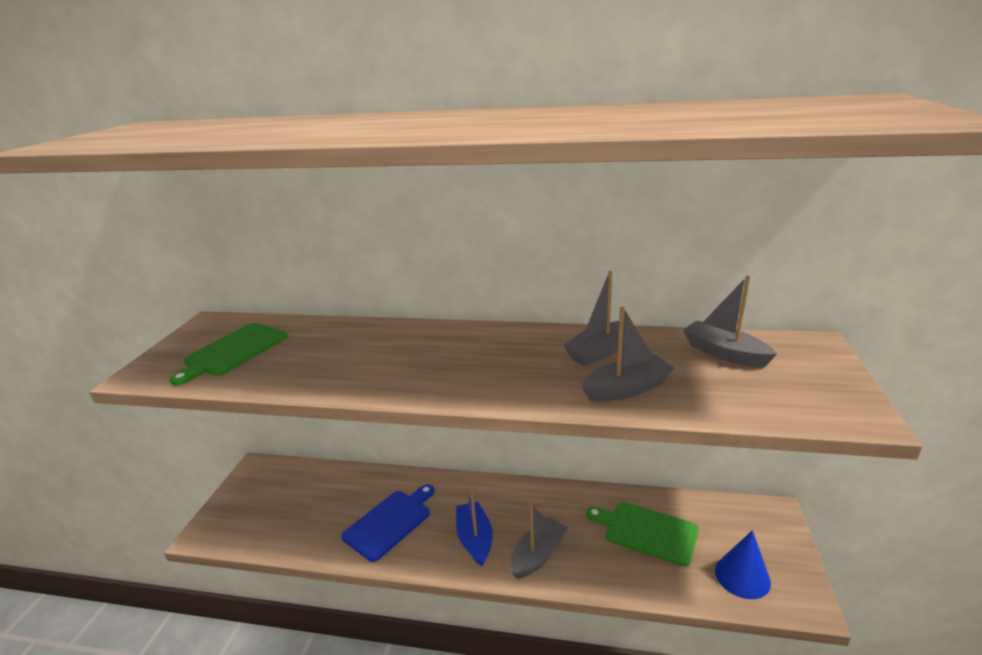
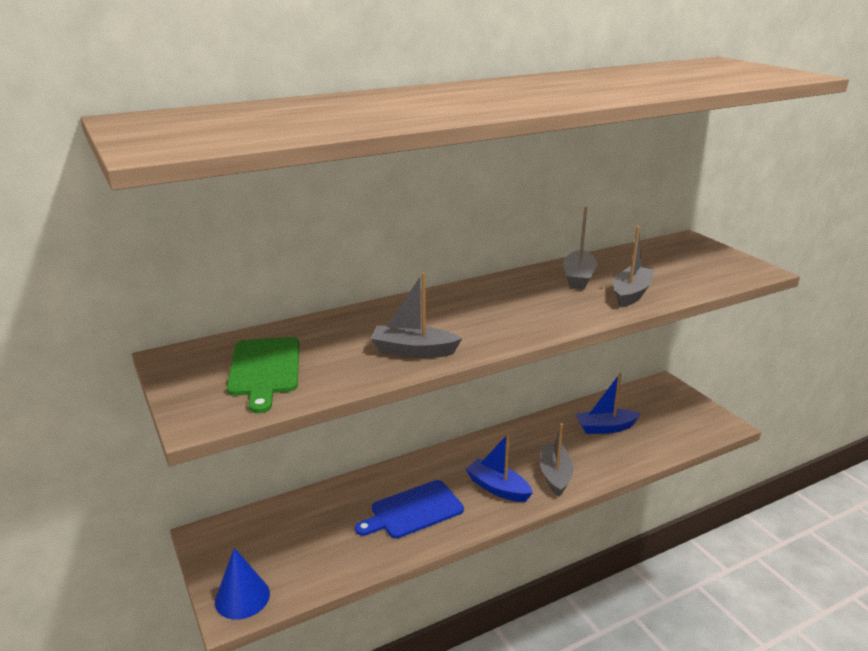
camera: 40 degrees left, 0 degrees up
blue cutting board [342,484,435,562] -> blue cutting board turned 120 degrees counterclockwise [355,480,464,538]
green cutting board [586,502,699,566] -> blue boat [576,373,641,434]
grey boat [683,276,777,368] -> grey boat moved to [371,272,462,358]
blue cone [715,530,771,599] -> blue cone moved to [215,548,270,620]

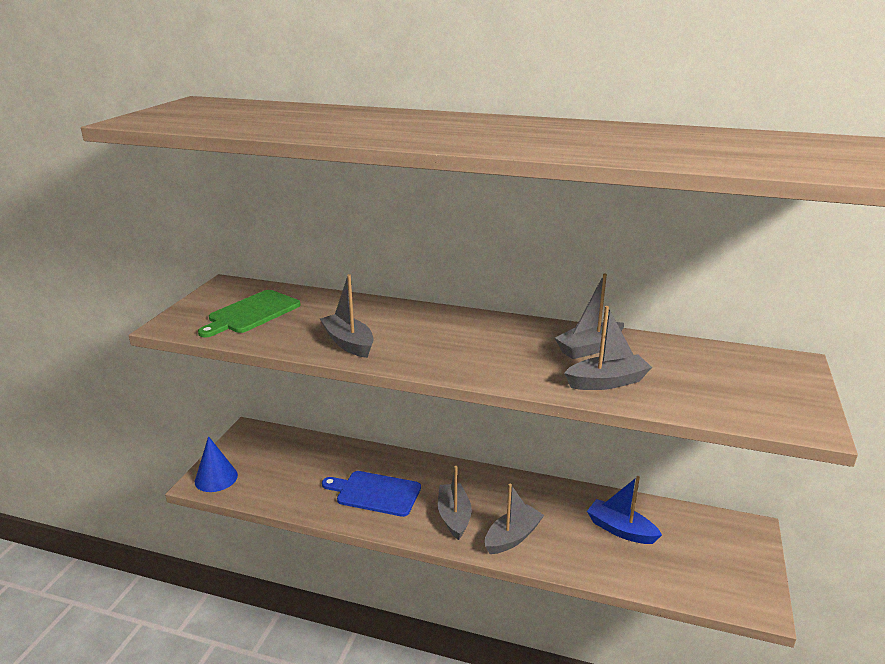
camera: 45 degrees right, 0 degrees up
blue boat [465,433,533,502] -> grey boat [438,466,472,540]

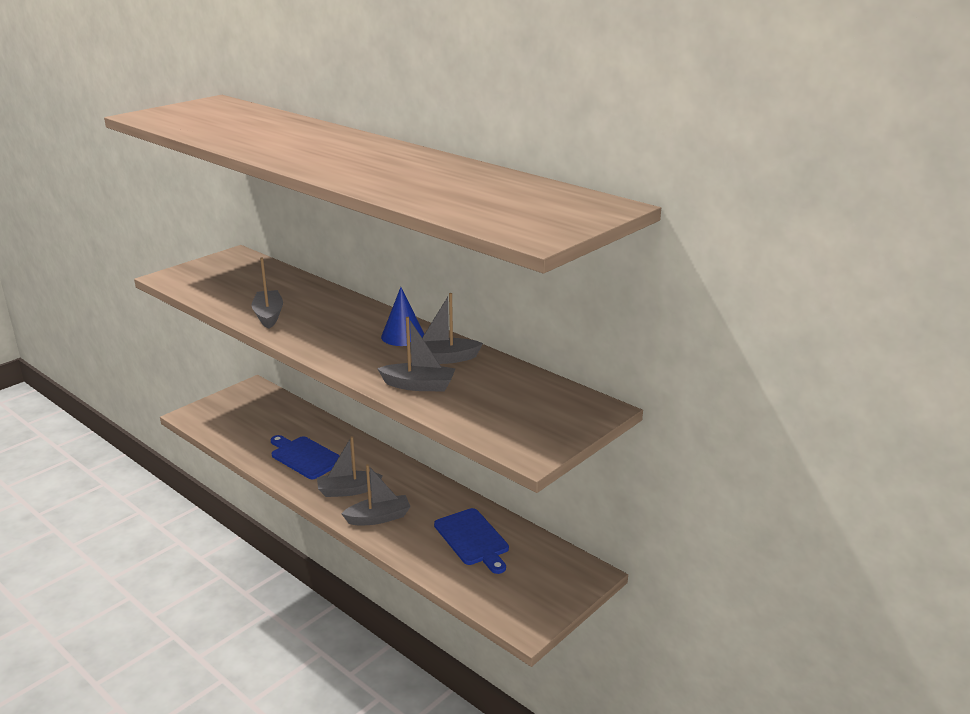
camera: 25 degrees right, 0 degrees up
blue cone [195,436,238,492] -> blue cone moved to [381,287,424,346]
green cutting board [198,290,301,337] -> none
grey boat [438,466,472,540] -> grey boat turned 120 degrees counterclockwise [317,436,383,497]
blue boat [587,476,662,544] -> blue cutting board [434,508,509,574]

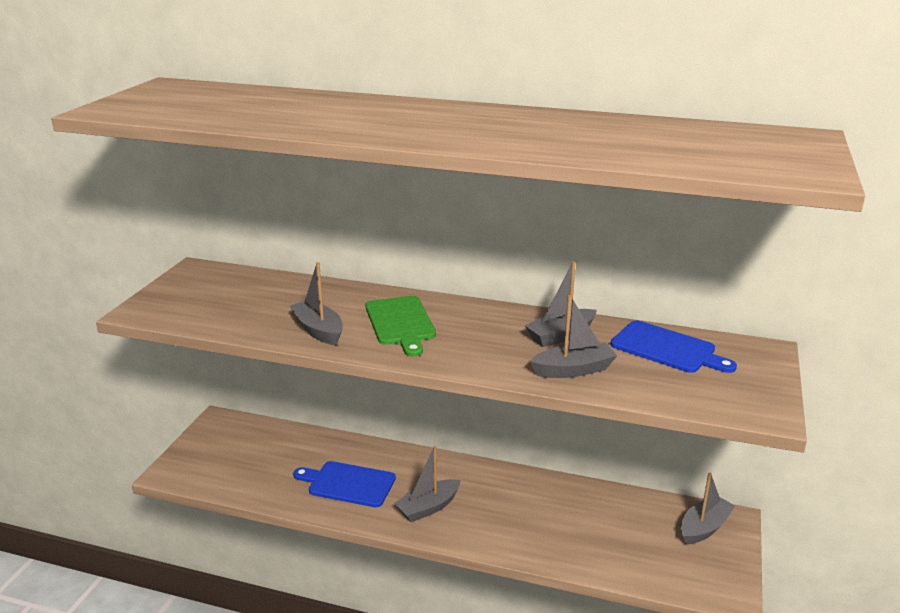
camera: 25 degrees left, 0 degrees up
grey boat [341,464,411,525] -> grey boat moved to [681,472,735,545]
blue cone [381,287,424,346] -> none
blue cutting board [434,508,509,574] -> blue cutting board moved to [610,321,737,373]
none -> green cutting board [365,296,436,356]

